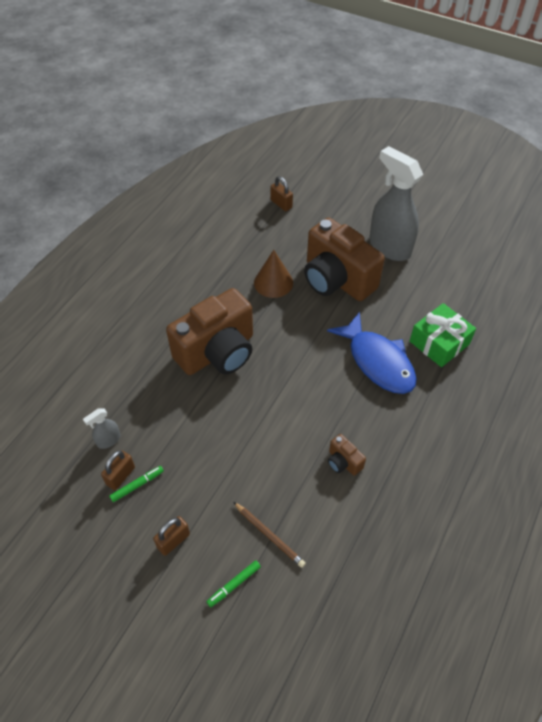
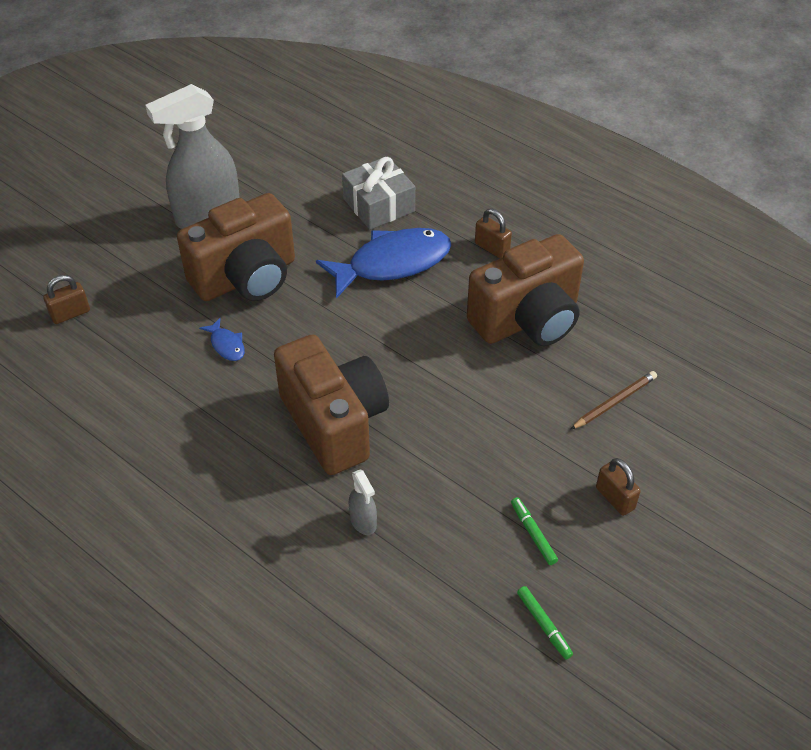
camera: 80 degrees left, 5 degrees down
grey spray bottle [83,408,120,449] -> grey spray bottle moved to [349,469,377,535]
brown padlock [101,451,135,490] -> brown padlock moved to [475,209,512,258]
green marker [207,560,261,607] -> green marker moved to [517,586,573,659]
brown cone [254,250,293,298] -> blue fish [199,318,245,361]
brown camera [328,434,366,476] -> brown camera [467,234,584,346], size x2.46
green gift [410,303,476,367] -> grey gift [342,156,415,230]

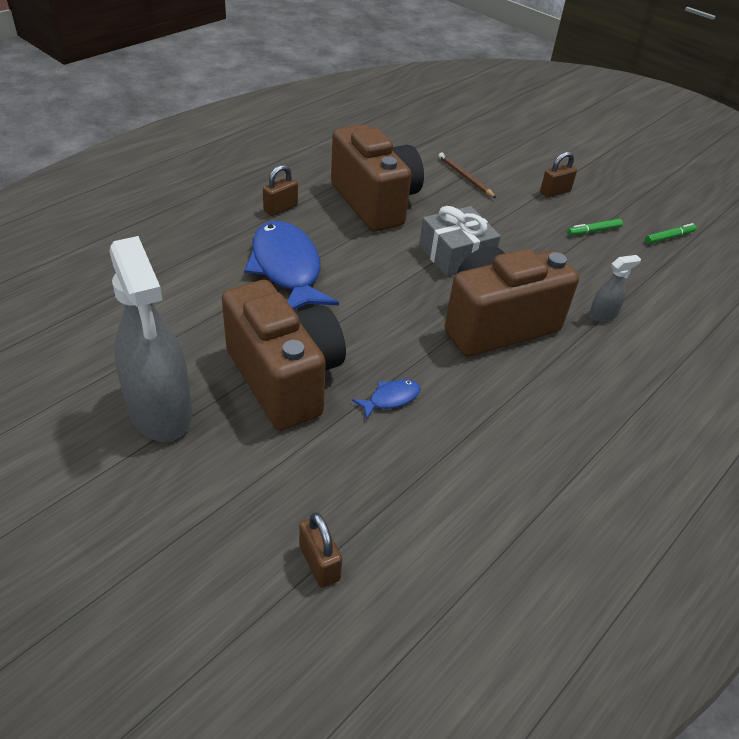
camera: 90 degrees left, 5 degrees down
grey gift [342,156,415,230] -> grey gift moved to [419,206,501,277]

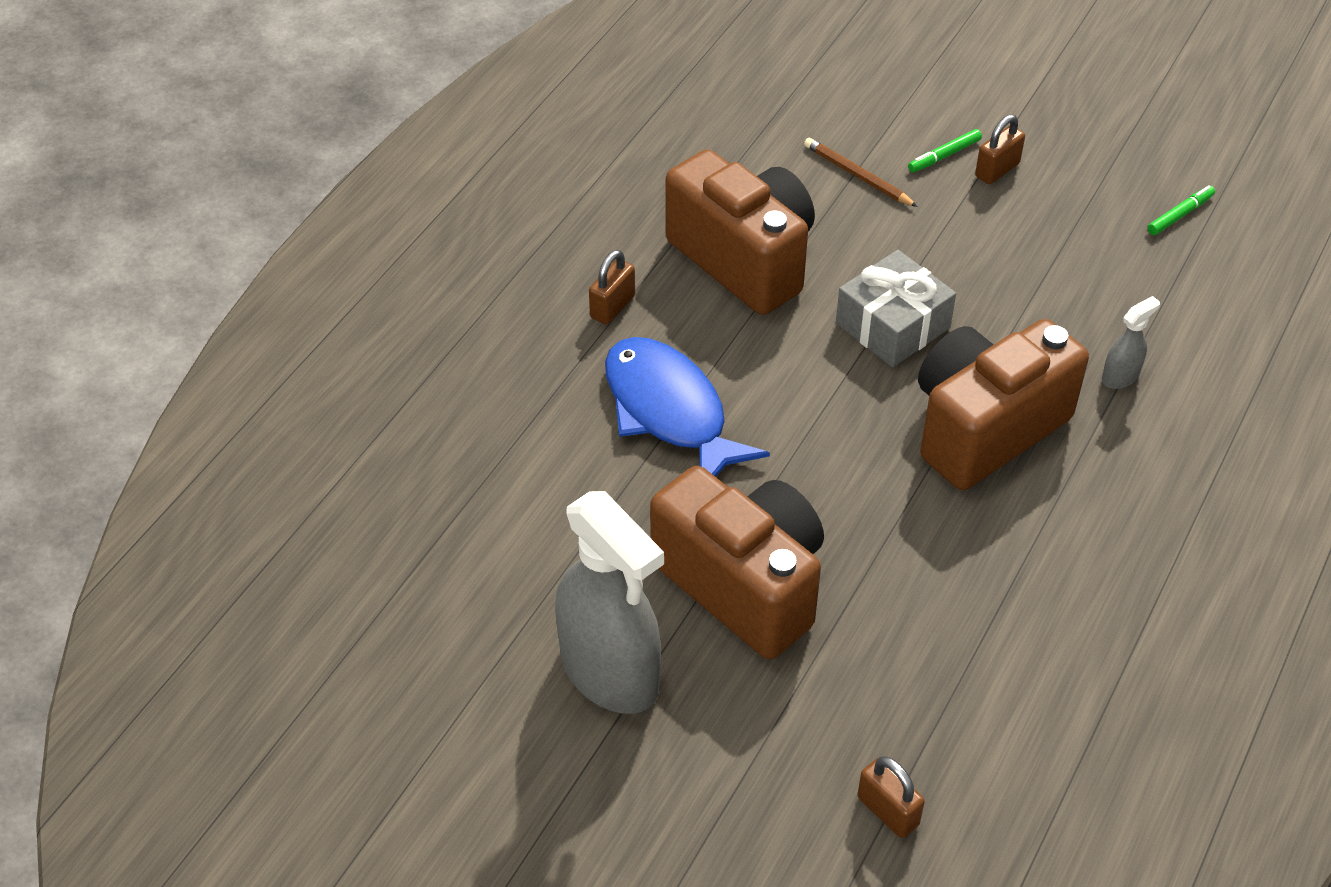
camera: 10 degrees left, 5 degrees up
blue fish [352,379,420,419] -> none
green marker [567,219,623,236] -> green marker moved to [908,129,982,172]

